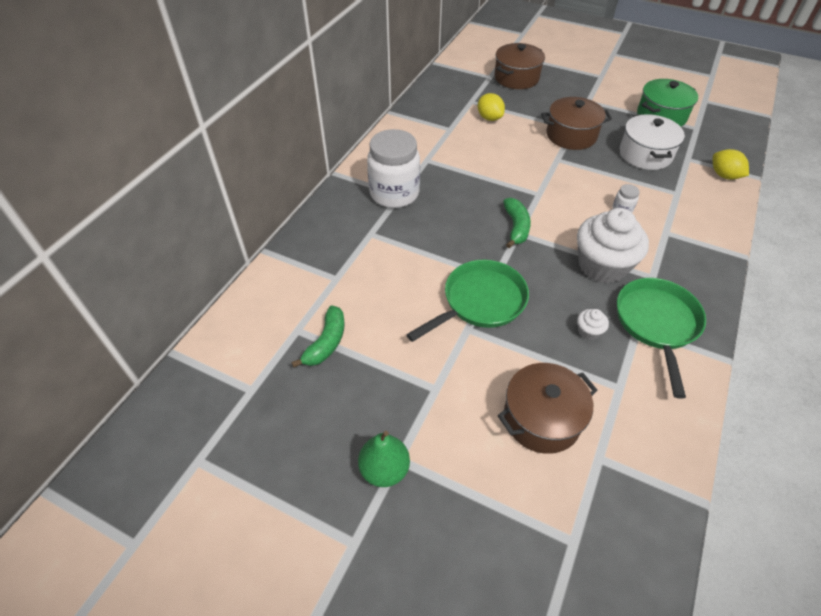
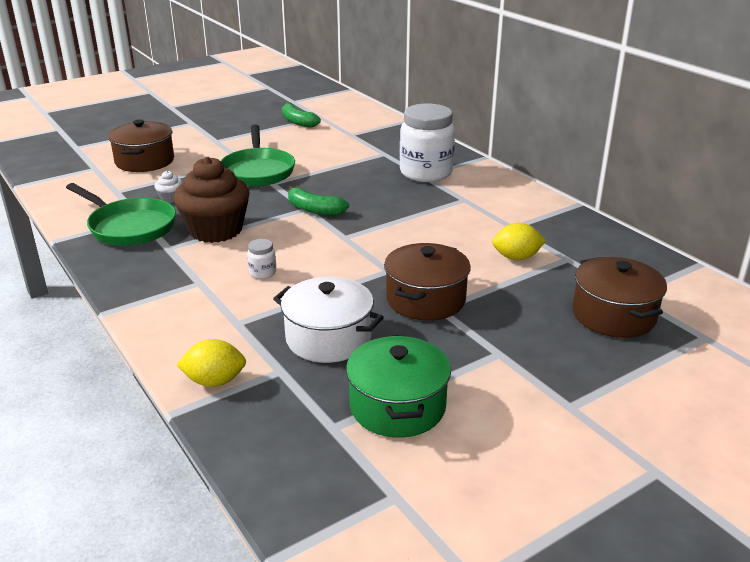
camera: 120 degrees right, 20 degrees down
green pear [358,431,410,487] -> none
white cupcake [577,208,649,283] -> brown cupcake [174,157,249,243]

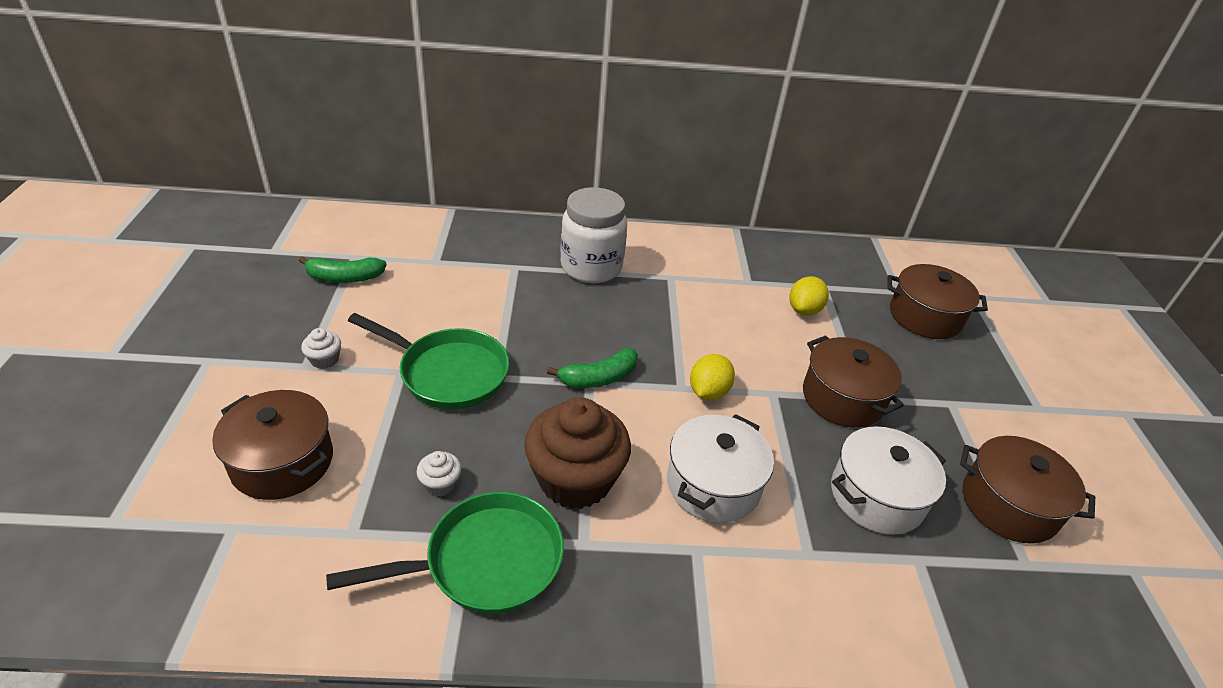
camera: 60 degrees left, 10 degrees up
yellow lemon [176,339,246,387] -> yellow lemon moved to [690,354,735,400]
white jar [247,239,276,279] -> white pot [667,414,774,523]
green pot [346,335,451,438] -> brown pot [960,436,1095,544]
none -> white cupcake [301,328,341,369]

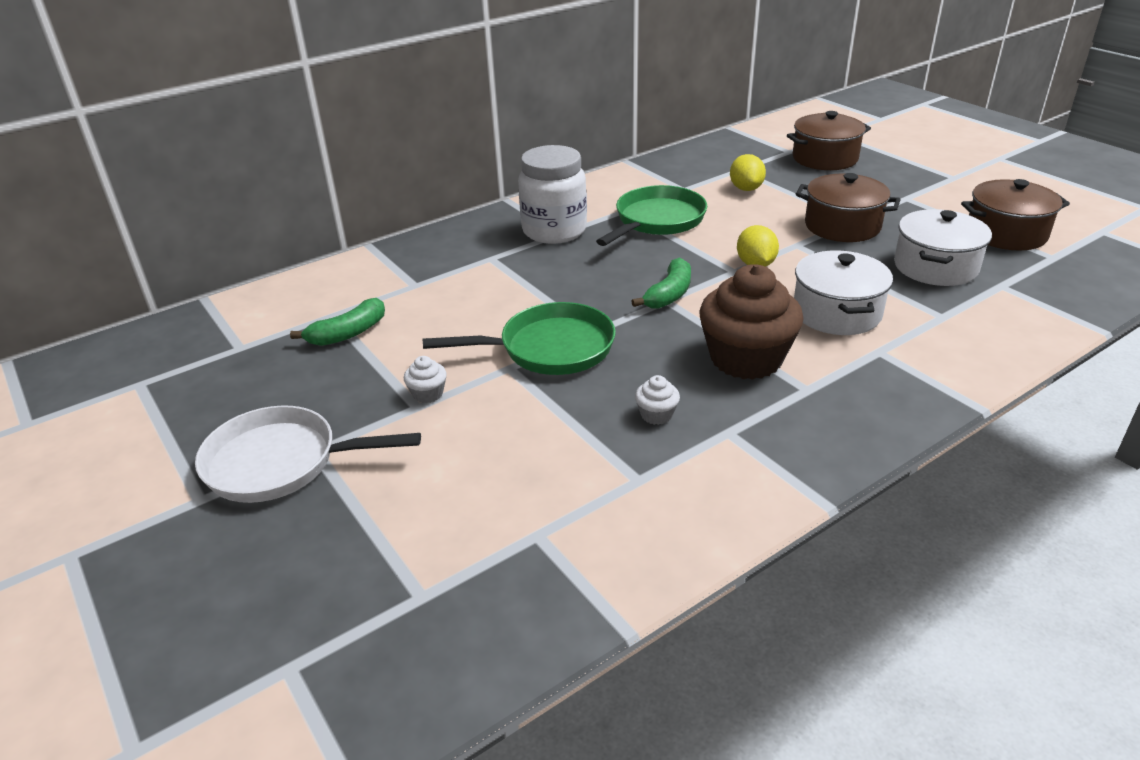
camera: 30 degrees left, 5 degrees down
brown pot [212,390,333,500] -> none
green pan [326,492,564,614] -> green pan moved to [596,185,707,246]
none -> white pan [195,405,421,503]

